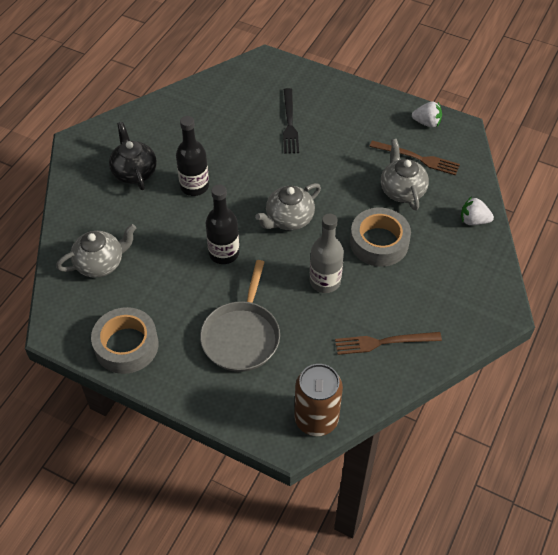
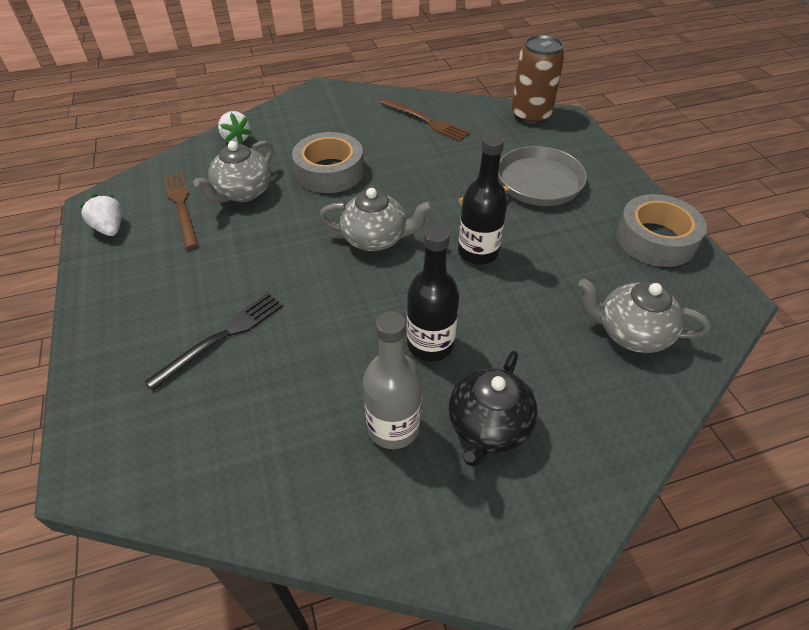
camera: 135 degrees left, 5 degrees down
grey bottle [310,214,344,293] -> grey bottle moved to [363,311,422,449]

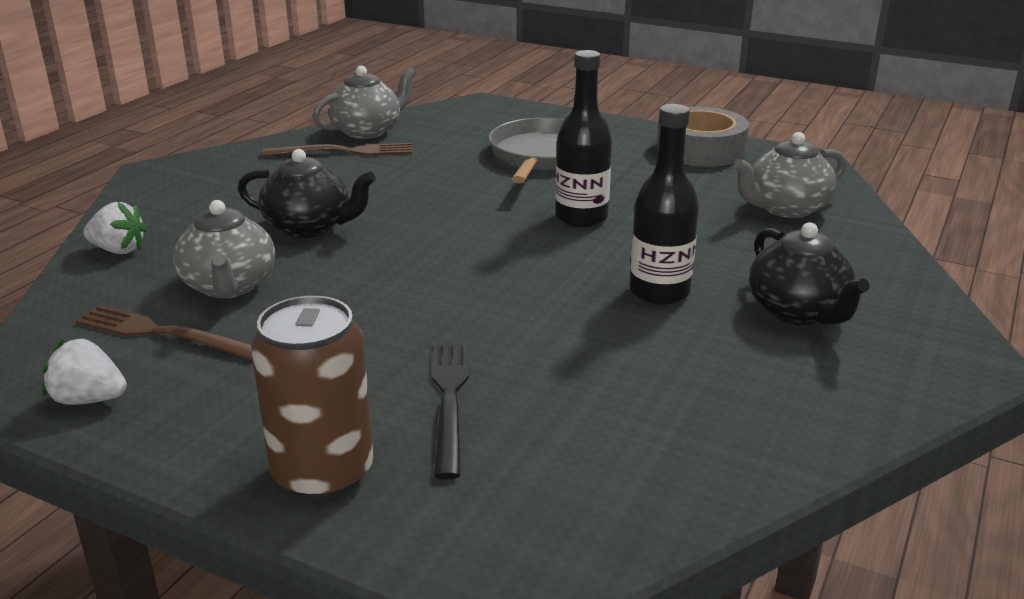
camera: 45 degrees left, 20 degrees down
grey tape [292,132,364,193] -> black teapot [238,149,376,238]
grey teapot [319,188,433,251] -> grey teapot moved to [313,66,416,139]
grey bottle [363,311,422,449] -> none
brown can [512,35,565,124] -> brown can moved to [251,296,373,500]

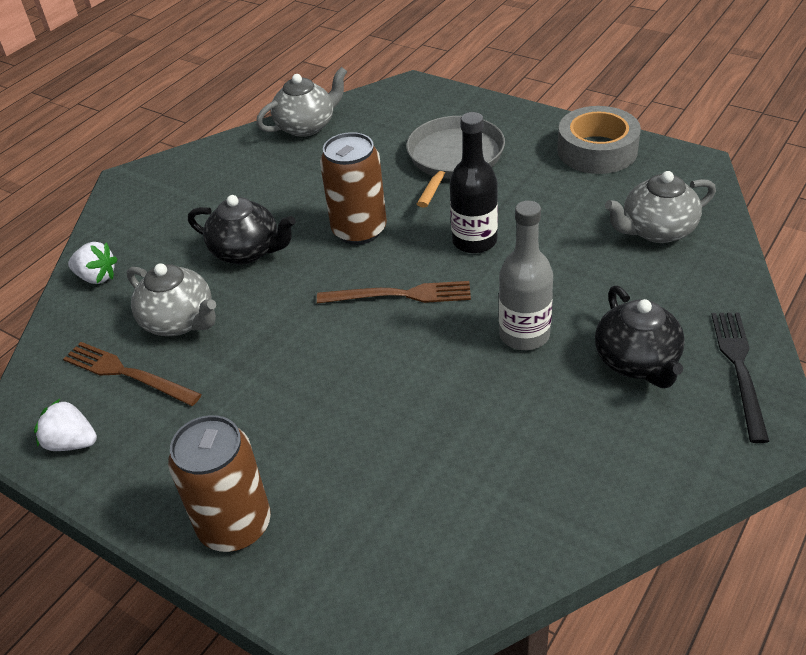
camera: 10 degrees right, 15 degrees up
grey teapot [173,200,275,298] -> grey teapot turned 45 degrees counterclockwise [126,263,216,336]
brown fork [262,143,412,156] -> brown fork moved to [317,281,471,304]
black fork [431,339,469,479] -> black fork moved to [711,313,769,443]
black bottle [630,104,699,305] -> grey bottle [499,201,553,350]
none -> brown can [320,132,387,245]

